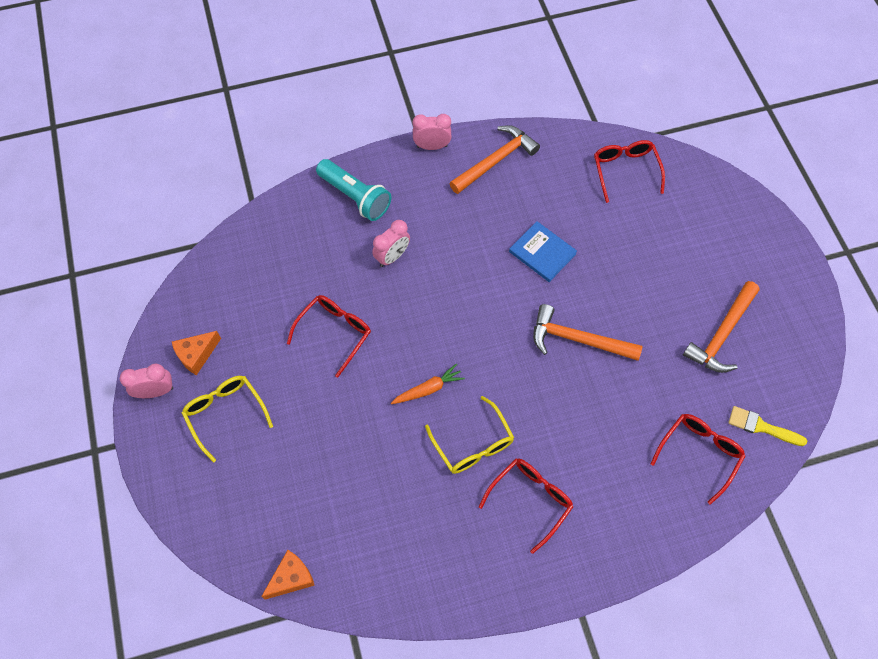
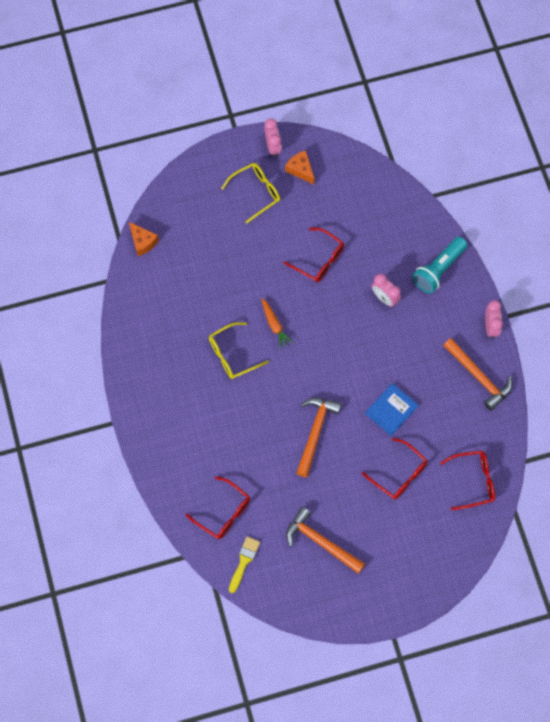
camera: 90 degrees right, 5 degrees up
red glasses [479,458,573,554] -> red glasses moved to [362,438,428,500]

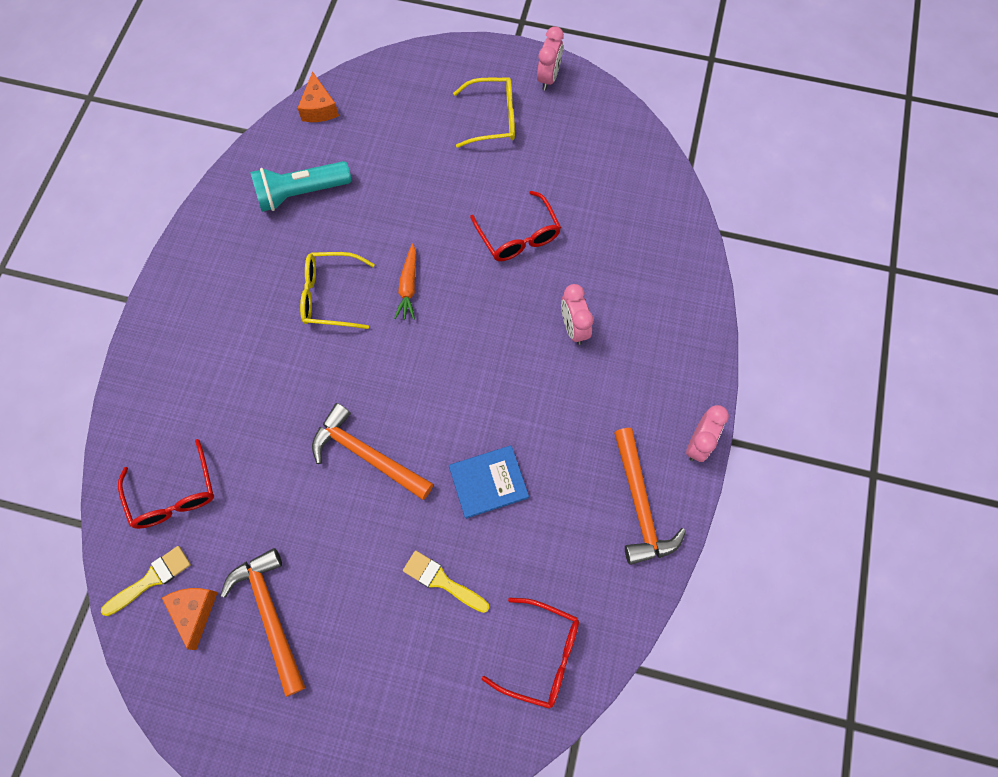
camera: 30 degrees right, 0 degrees up
orange cheese [285,150,315,184] -> orange cheese moved to [162,588,218,650]
orange hammer [296,398,342,477] -> orange hammer turned 105 degrees counterclockwise [312,403,433,500]
red glasses [362,438,428,500] -> yellow brush [403,550,489,613]
turquoise flashlight [412,237,467,294] -> turquoise flashlight moved to [250,161,351,212]

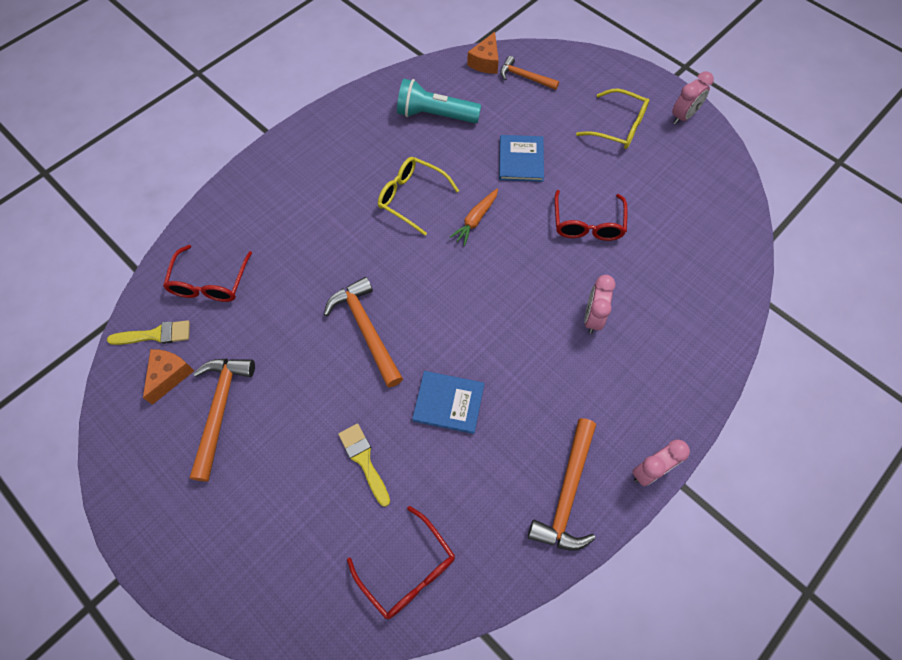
camera: 30 degrees right, 5 degrees down
none -> blue book [499,135,544,182]
none -> orange hammer [500,56,559,90]

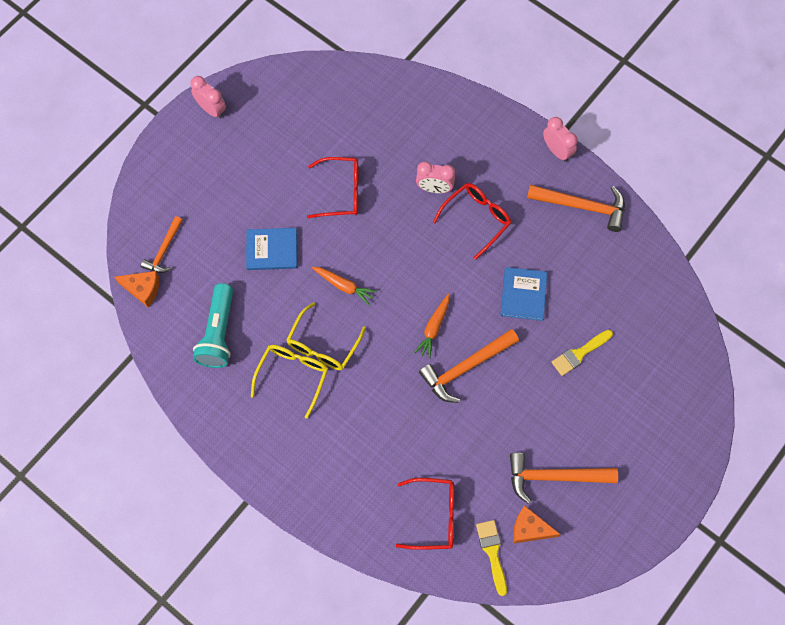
camera: 95 degrees left, 5 degrees up
red glasses [347,506,455,619] -> red glasses moved to [433,183,511,260]
yellow glasses [576,89,650,149] -> yellow glasses moved to [251,345,328,419]
none -> orange carrot [414,294,449,359]

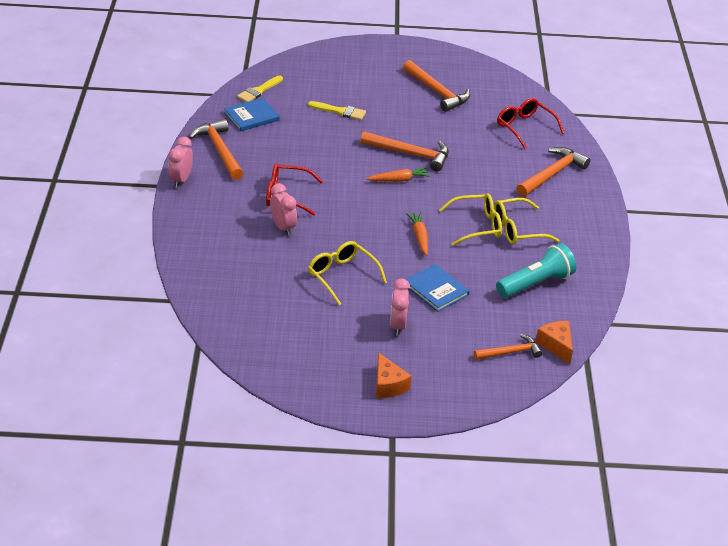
camera: 130 degrees left, 30 degrees down
pink clock [190,76,226,119] -> pink clock moved to [390,278,410,336]
red glasses [307,157,358,218] -> yellow glasses [308,241,387,305]
yellow brush [476,520,507,596] -> yellow brush moved to [237,75,283,102]
blue book [500,267,547,321] -> blue book moved to [224,98,280,131]
orange cheese [513,505,560,543] -> orange cheese moved to [376,352,412,398]
none -> orange hammer [517,147,591,197]

